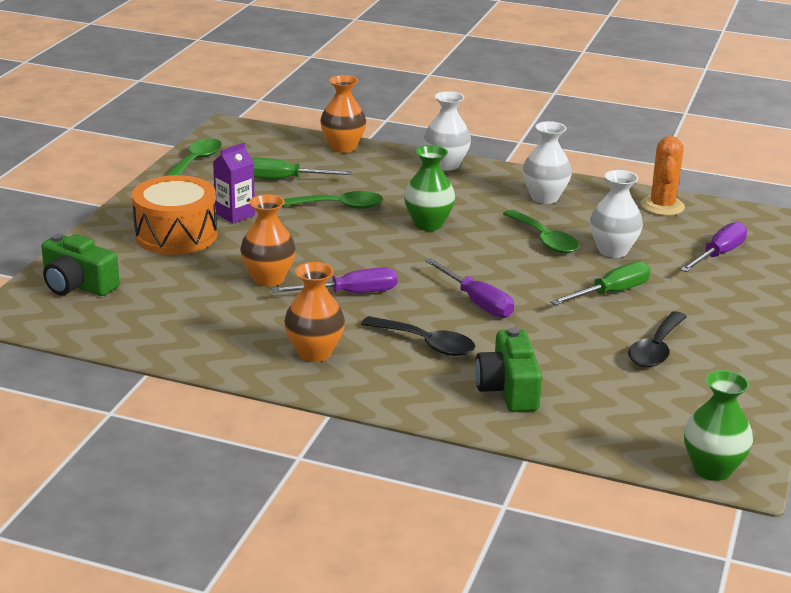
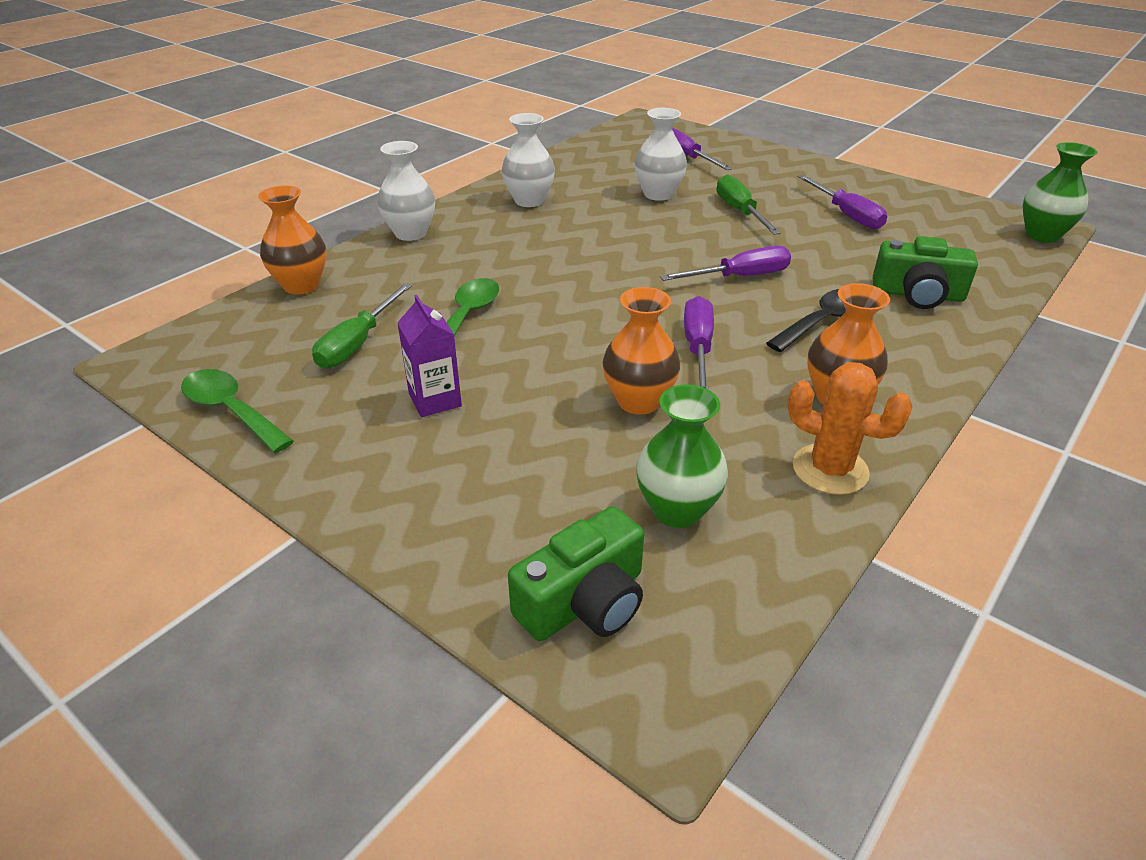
camera: 70 degrees left, 10 degrees up
orange drum [132,175,217,255] -> none
green vase [404,145,455,231] -> green vase moved to [636,384,728,528]
green spoon [503,210,579,253] -> none
black spoon [628,311,687,367] -> purple screwdriver [798,175,887,230]
orange cactus [640,136,685,216] -> orange cactus moved to [788,362,913,495]

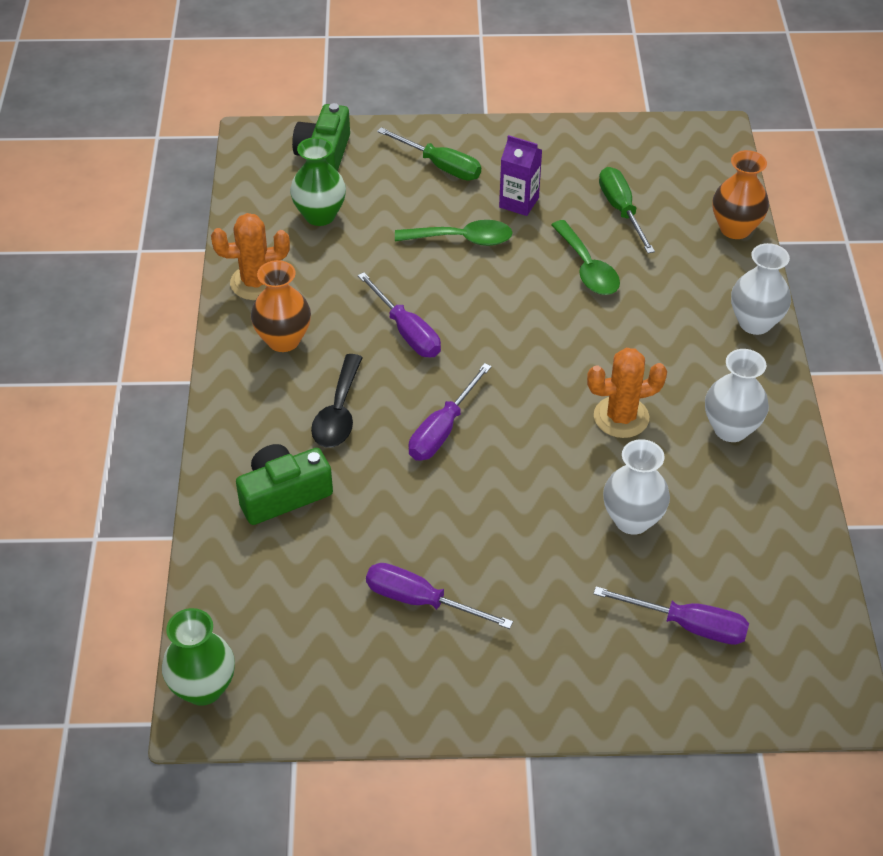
camera: 140 degrees right, 10 degrees up
green spoon [181,369,293,453] -> green spoon moved to [395,220,513,246]
orange vase [602,287,681,415] -> none
green screwdriver [717,174,781,235] -> green screwdriver moved to [377,127,481,181]
none -> orange cactus [587,348,667,438]

